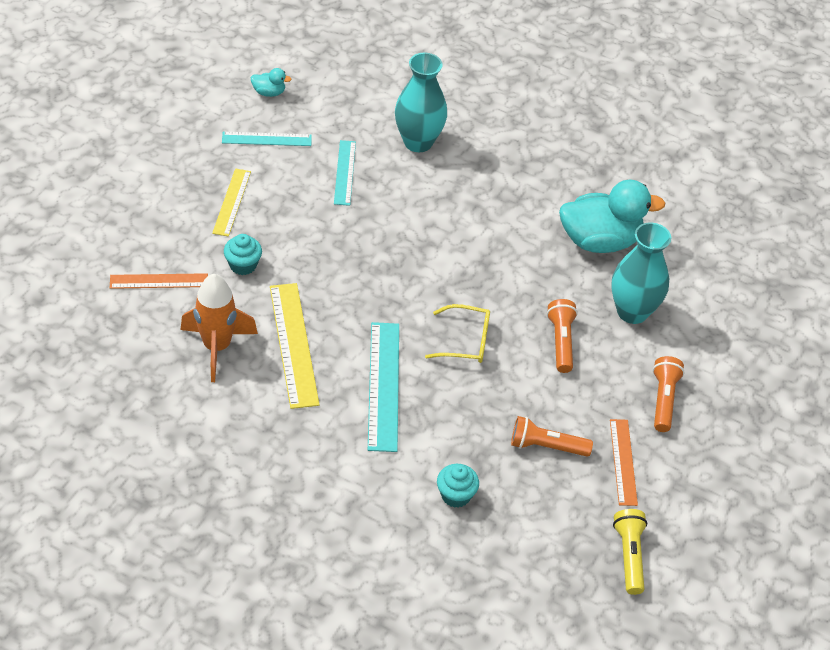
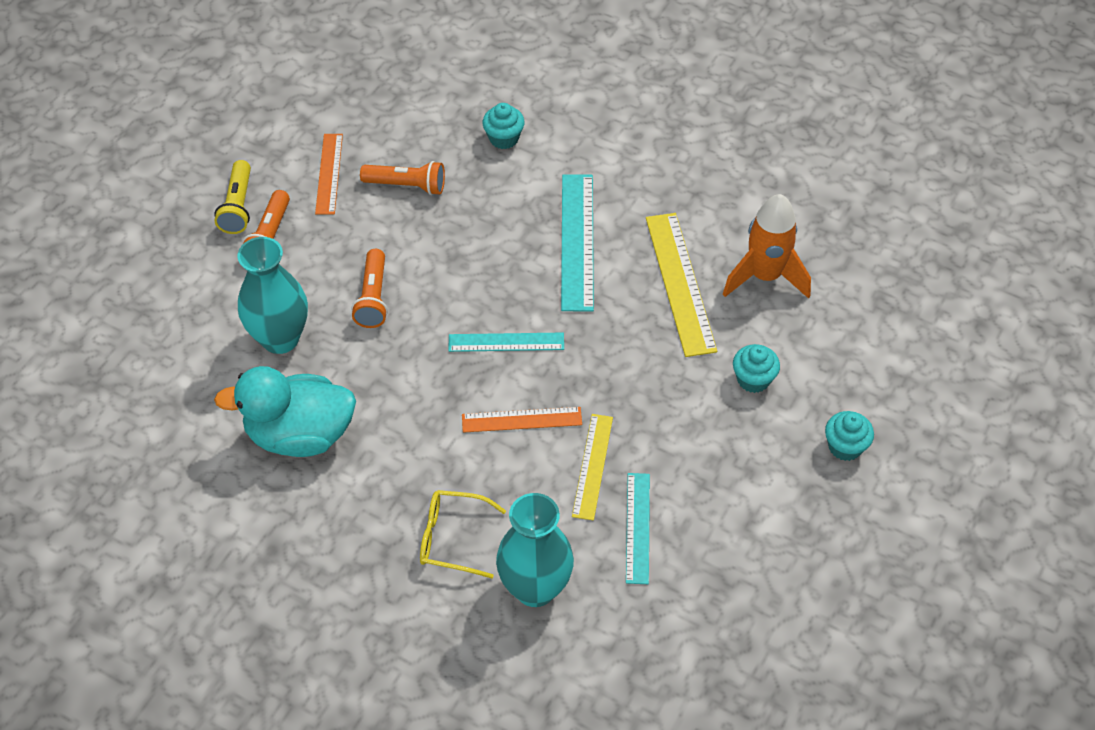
camera: 175 degrees left, 5 degrees up
orange ruler [110,273,208,289] -> orange ruler moved to [462,407,582,433]
yellow ruler [212,168,251,237] -> yellow ruler moved to [572,414,613,521]
turquoise ruler [222,132,312,146] -> turquoise ruler moved to [448,333,564,352]
turquoise duck [251,68,292,97] -> none
yellow glasses [425,304,490,363] -> yellow glasses moved to [420,490,506,579]
yellow flashlight [613,509,647,595] -> yellow flashlight moved to [214,160,251,234]
none -> turquoise cupcake [825,411,874,461]

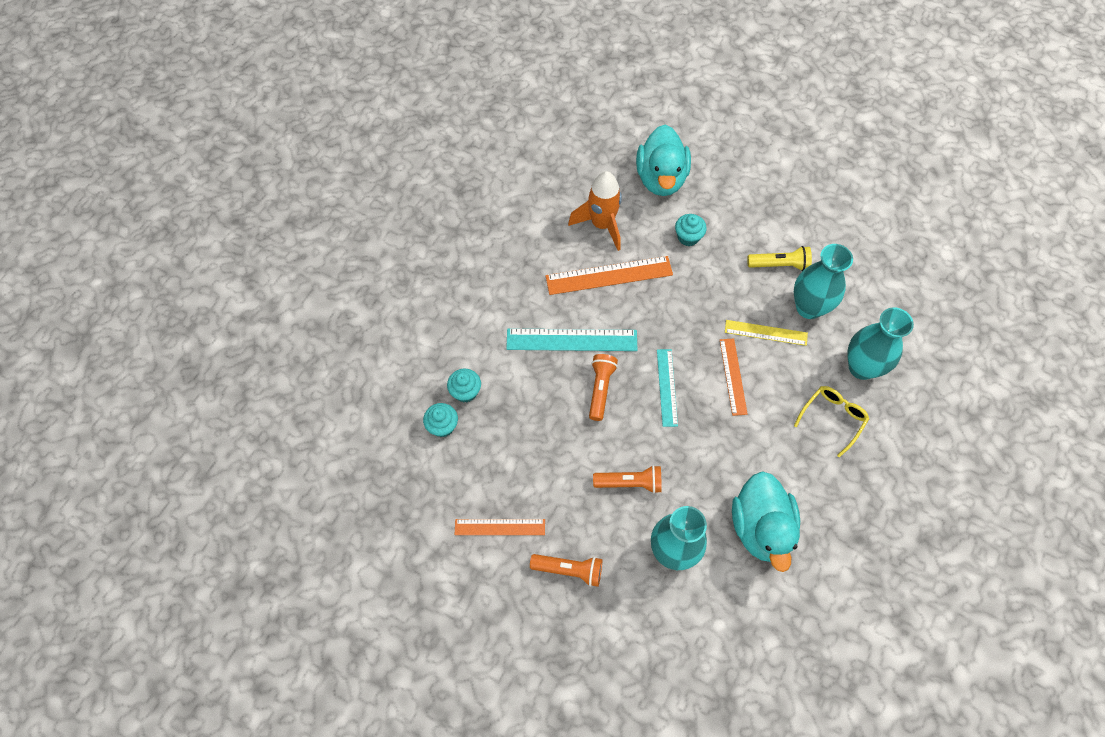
camera: 90 degrees left, 10 degrees up
yellow flashlight [214,160,251,234] -> yellow flashlight moved to [747,246,812,271]
orange flashlight [360,161,445,195] -> orange flashlight moved to [589,354,618,421]
yellow glasses [420,490,506,579] -> yellow glasses turned 150 degrees counterclockwise [794,386,869,458]
turquoise ruler [626,473,650,584] -> turquoise vase [794,244,853,319]
yellow ruler [646,213,717,357] -> orange ruler [545,256,673,295]
turquoise cupcake [825,411,874,461] -> turquoise cupcake moved to [423,403,458,437]
none -> turquoise duck [636,125,691,196]

